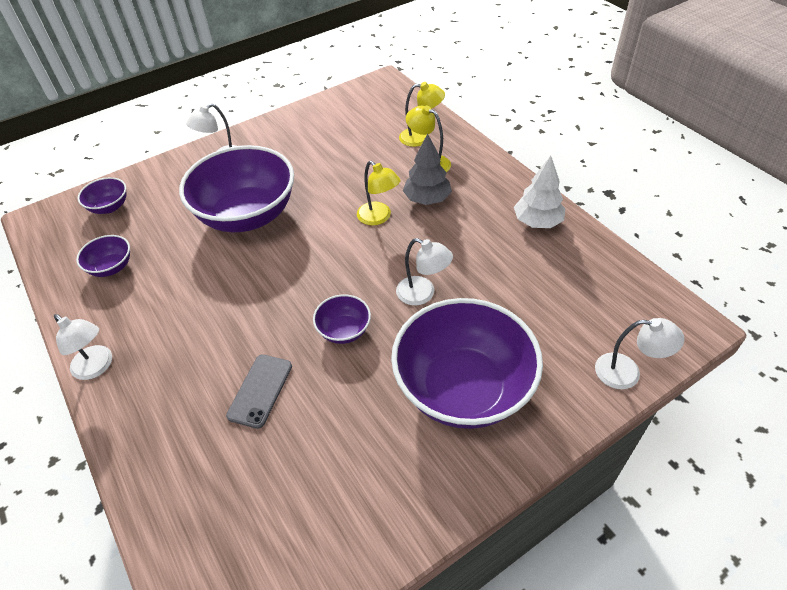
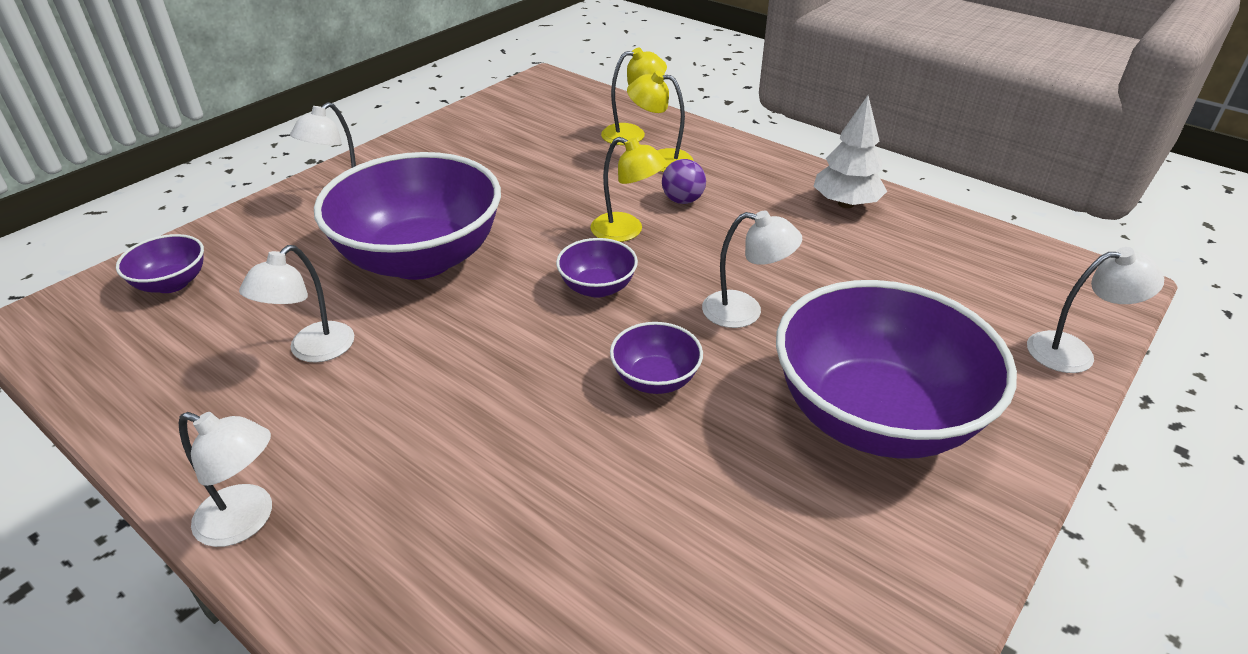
camera: 20 degrees left, 10 degrees down
purple bowl [76,235,130,277] -> purple bowl moved to [556,238,638,298]
grey phone [226,354,292,429] -> none
grey tree [403,133,452,205] -> purple ball [662,159,706,204]
none -> white lamp [239,245,354,363]

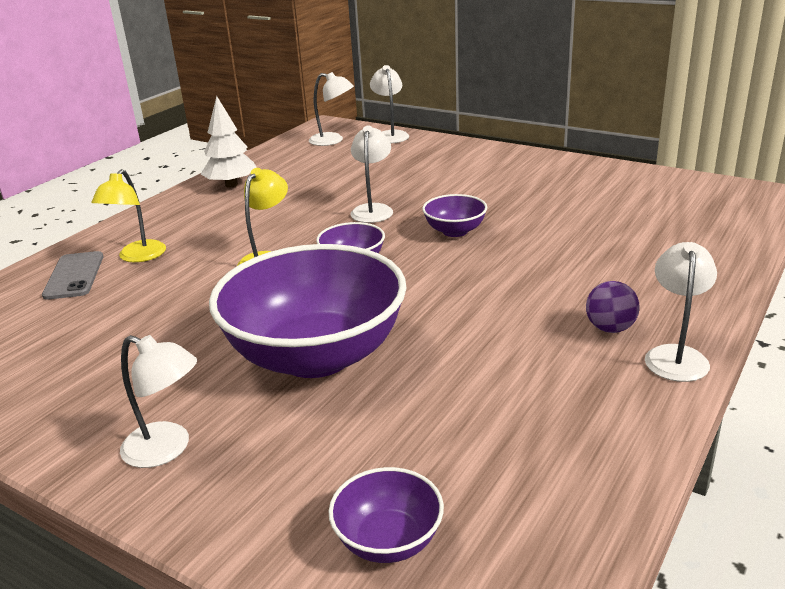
camera: 95 degrees left, 10 degrees down
white lamp [239,245,354,363] -> white lamp moved to [309,72,354,146]
yellow lamp [601,48,667,145] -> grey phone [42,251,103,300]
purple ball [662,159,706,204] -> purple ball moved to [586,281,640,333]
purple bowl [776,280,1017,459] -> none

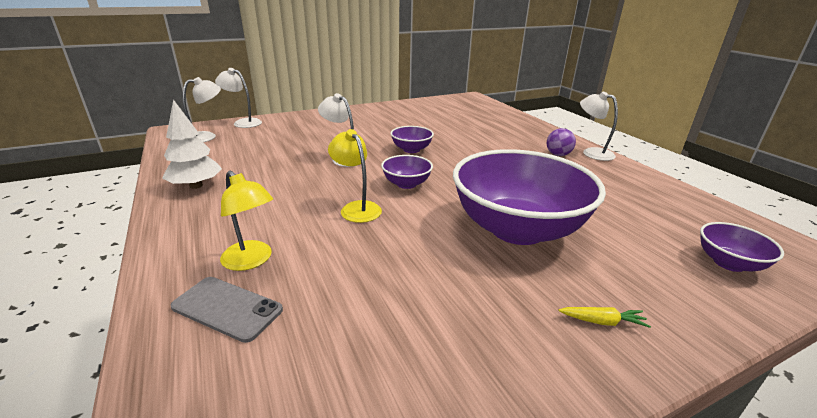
camera: 60 degrees left, 0 degrees up
white lamp [120,335,197,468] -> yellow carrot [559,307,651,328]

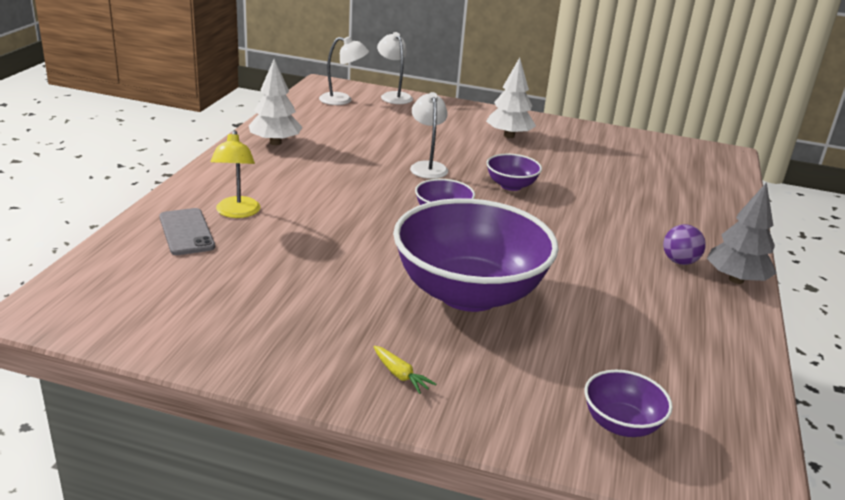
camera: 40 degrees right, 0 degrees up
yellow lamp [328,129,382,223] -> none
white lamp [580,92,618,161] -> grey tree [707,182,777,284]
none -> white tree [486,58,536,138]

